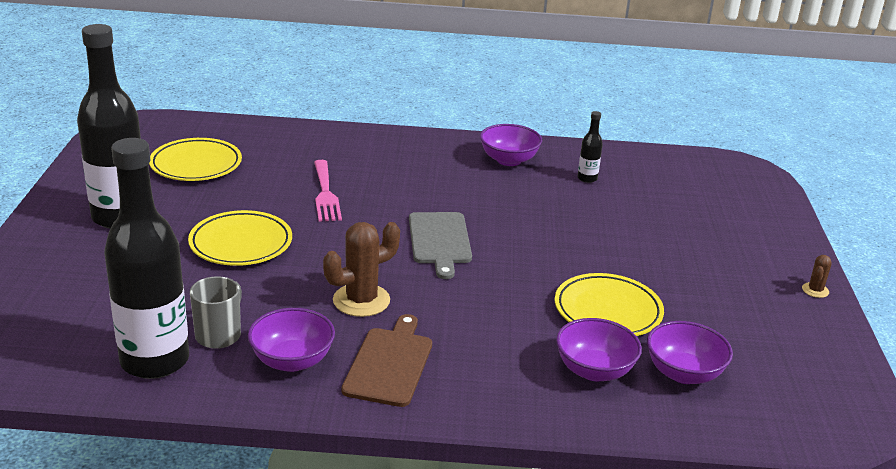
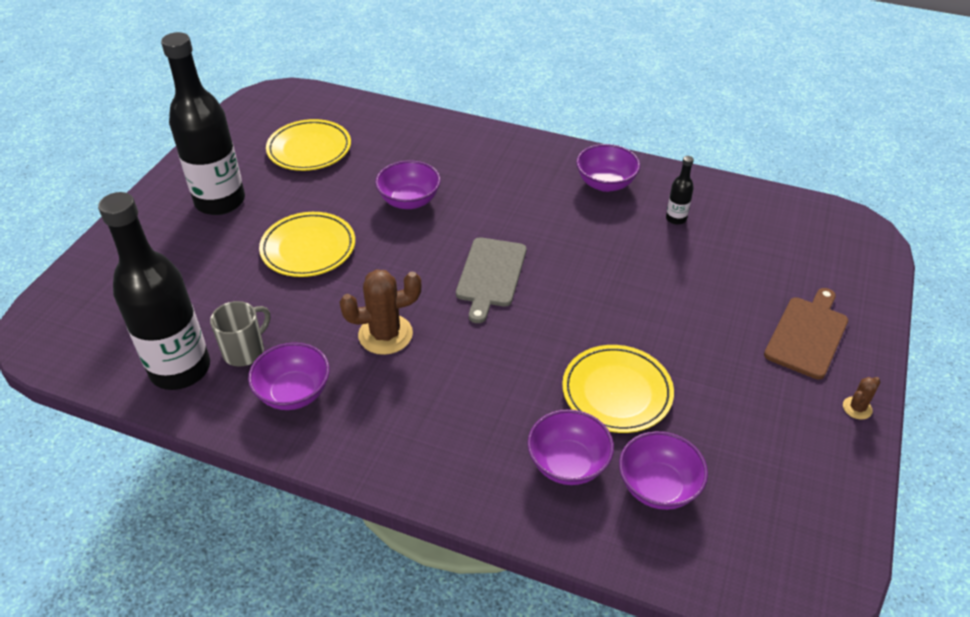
camera: 20 degrees right, 15 degrees up
pink fork [314,160,342,222] -> purple bowl [375,160,440,209]
brown cutting board [341,314,432,407] -> brown cutting board moved to [764,288,848,380]

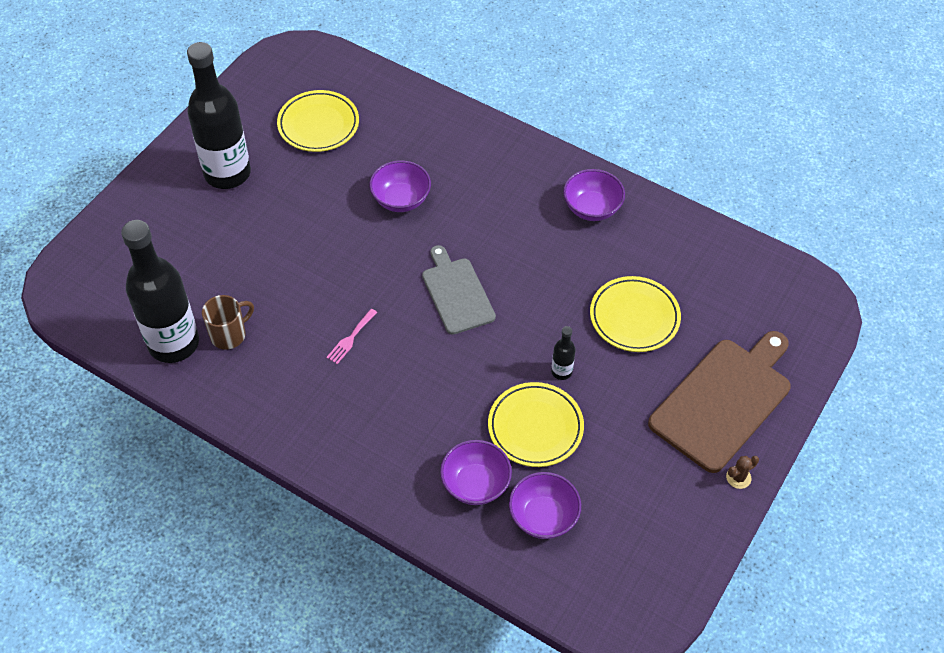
camera: 10 degrees right, 10 degrees up
grey mug [210,301,270,367] -> brown mug [202,295,254,350]
purple bowl [248,342,330,410] -> none
yellow plate [259,212,355,277] -> yellow plate moved to [590,276,681,352]
brown cactus [340,269,421,355] -> pink fork [326,309,377,364]
grey cutting board [456,237,526,323] -> grey cutting board turned 135 degrees clockwise [422,245,496,335]
black bottle [666,156,694,225] -> black bottle moved to [551,326,576,380]
brown cutting board [764,288,848,380] -> brown cutting board [648,331,791,473], size x1.59

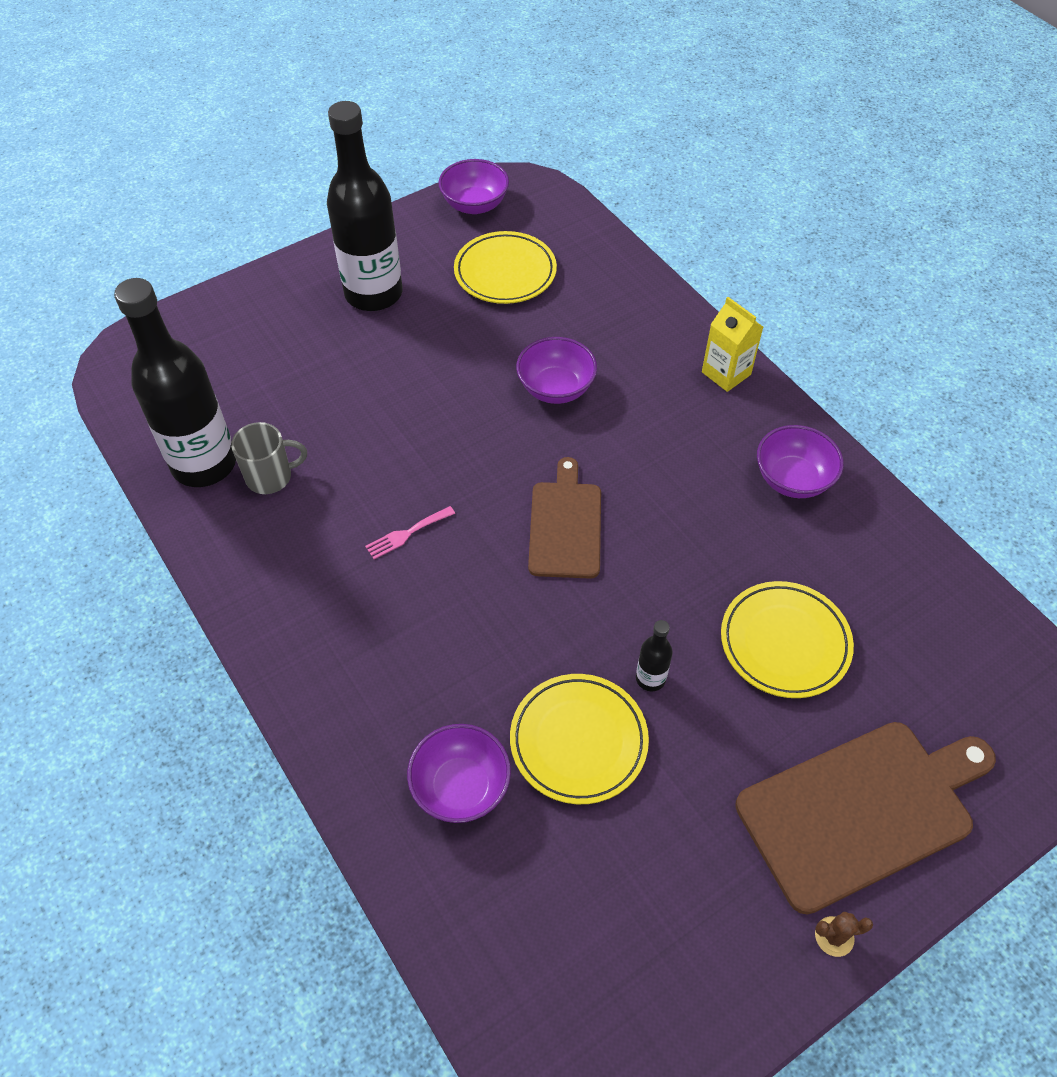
camera: 25 degrees right, 0 degrees up
brown mug [202,295,254,350] -> grey mug [231,422,307,494]
grey cutting board [422,245,496,335] -> brown cutting board [528,457,601,579]
purple bowl [509,472,581,539] -> purple bowl moved to [439,159,509,214]
none -> yellow carton [702,297,763,392]

